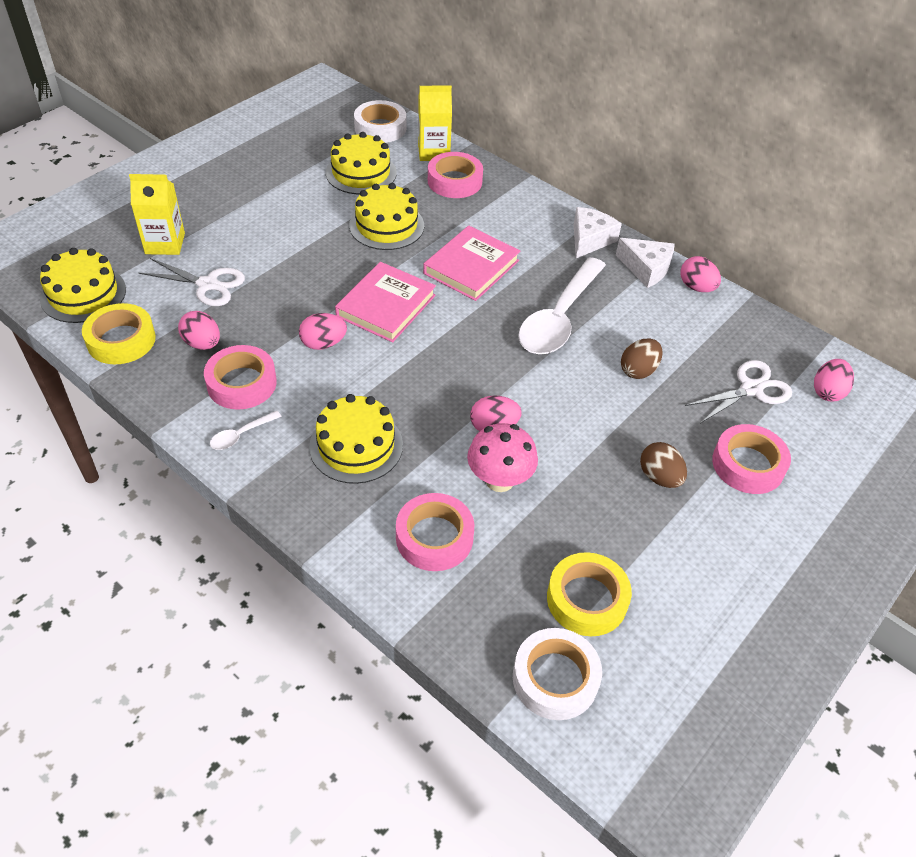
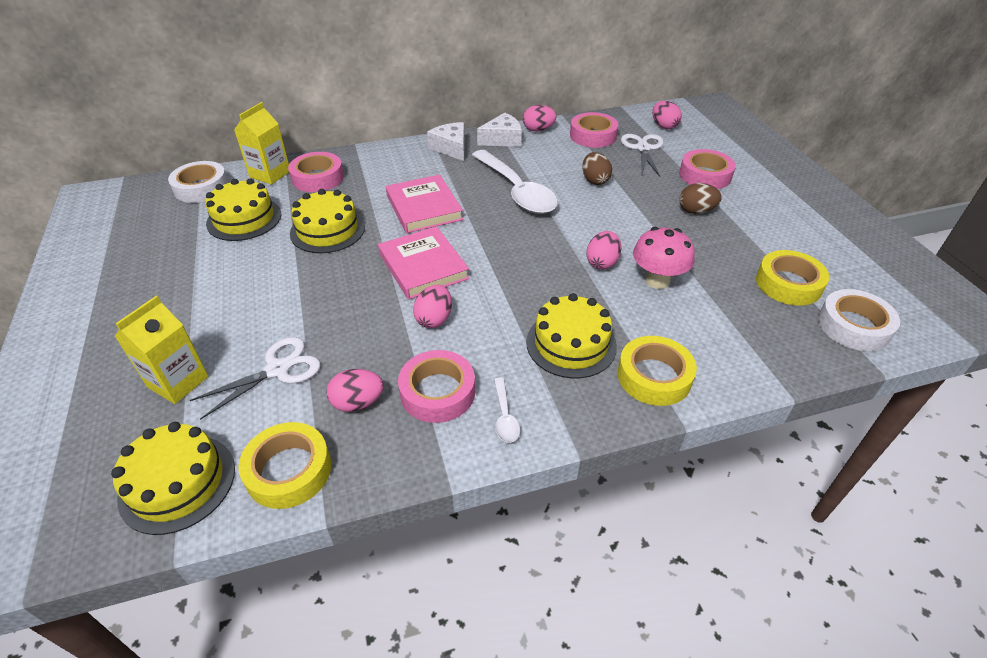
camera: 55 degrees left, 5 degrees down
pink tape [396,493,474,571] -> pink tape moved to [570,112,619,148]
none -> yellow tape [617,336,697,406]

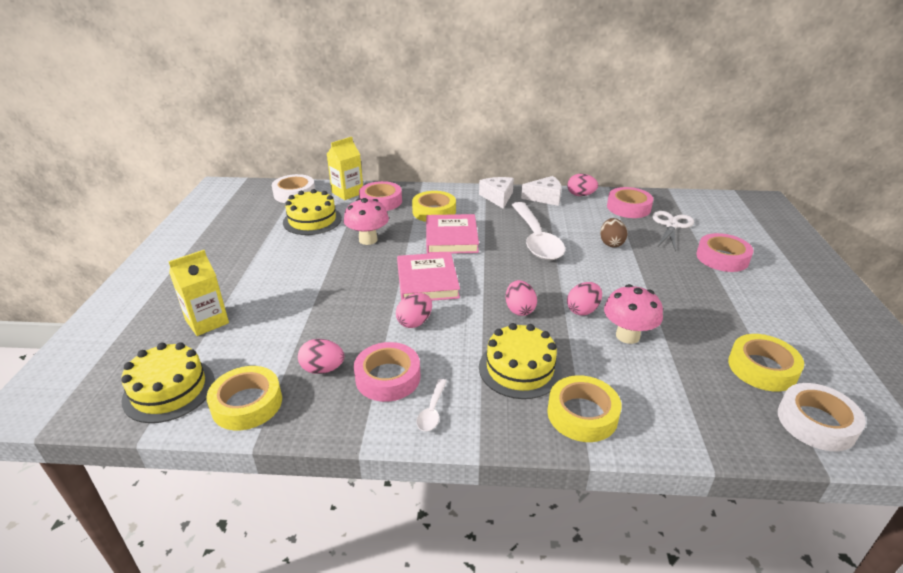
camera: 20 degrees right, 10 degrees down
white scissors [190,337,320,419] -> none
yellow cake [290,189,365,253] -> pink mushroom [344,198,389,245]
pink egg [652,101,682,129] -> pink egg moved to [505,280,537,316]
brown egg [679,183,722,214] -> none
none -> yellow tape [412,191,456,222]

